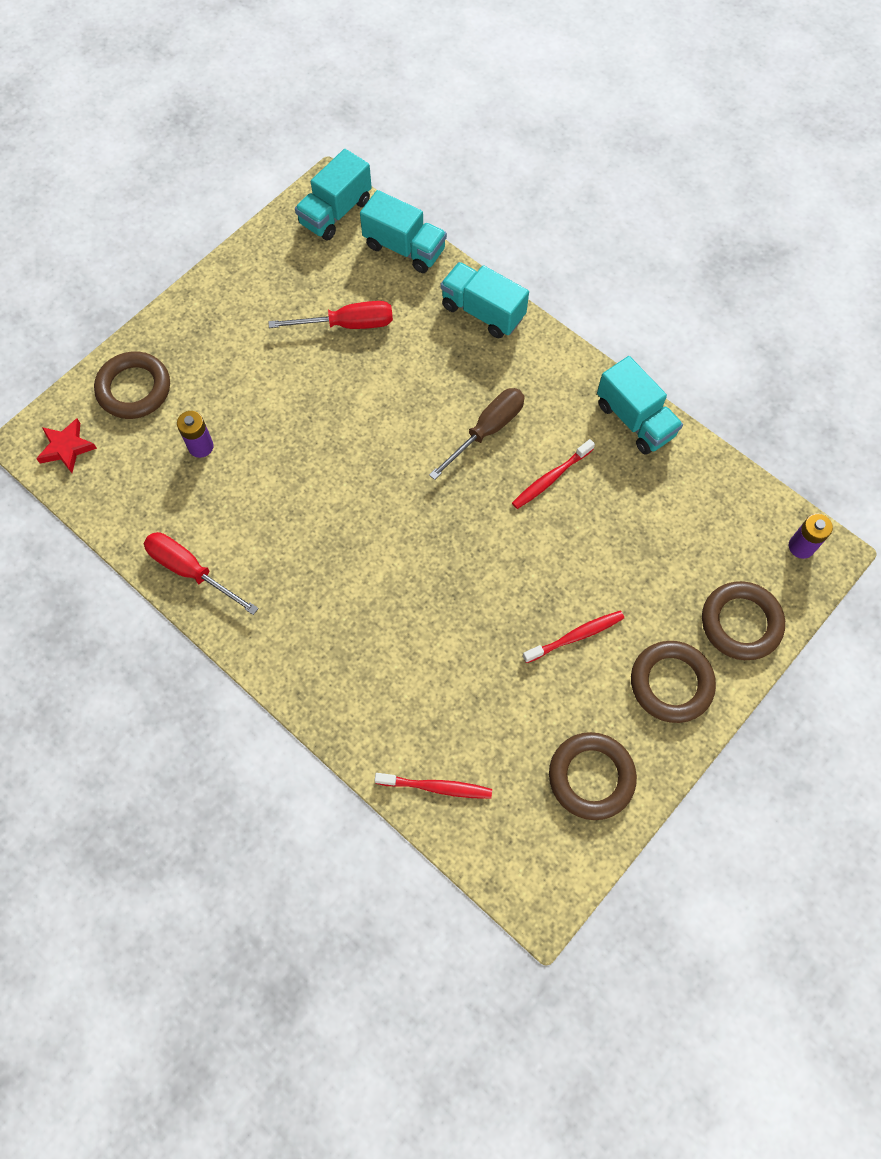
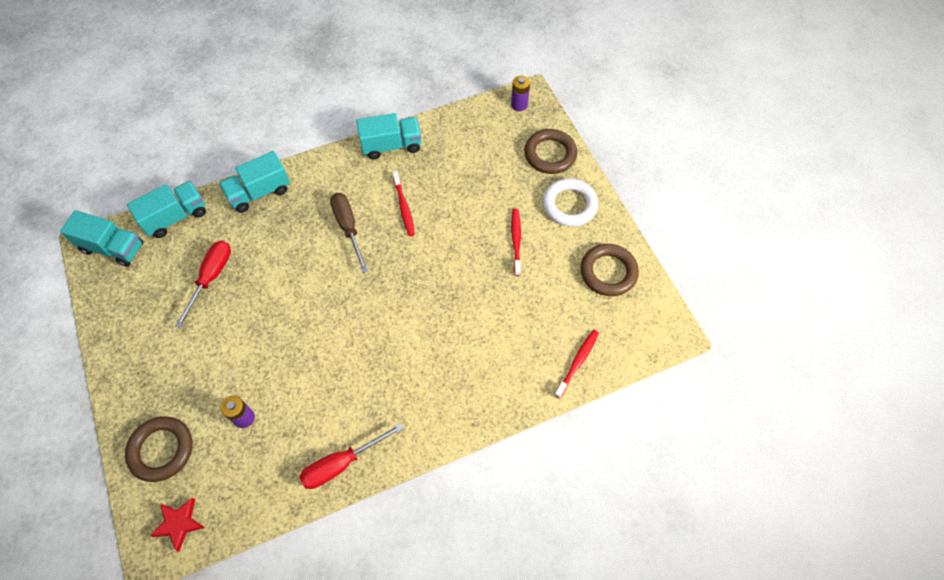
camera: 65 degrees left, 5 degrees down
turquoise truck [295,149,372,241] -> turquoise truck turned 45 degrees counterclockwise [60,210,143,267]
brown ring [631,641,716,723] -> white ring [543,178,598,227]

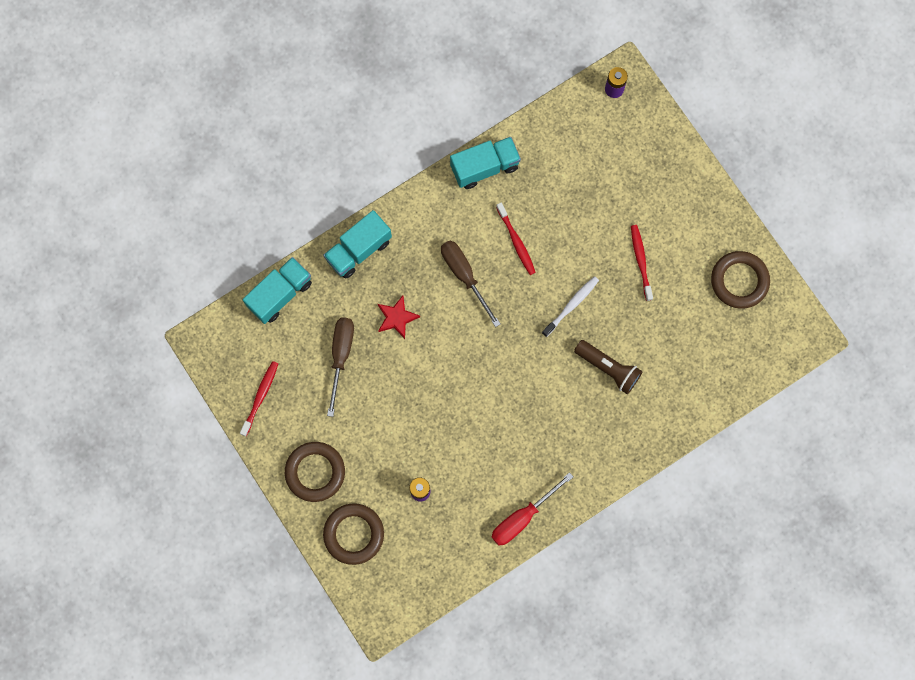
camera: 10 degrees left, 15 degrees up
turquoise truck [60,210,143,267] -> none
red star [150,498,205,552] -> red star moved to [378,296,420,339]
red screwdriver [175,241,231,328] -> brown screwdriver [327,317,354,417]
brown ring [524,129,577,174] -> brown ring moved to [285,442,345,502]
white ring [543,178,598,227] -> none
red toothbrush [554,330,599,399] -> red toothbrush moved to [240,361,278,436]
none -> white toothbrush [542,276,599,337]
none -> brown flashlight [574,340,643,394]

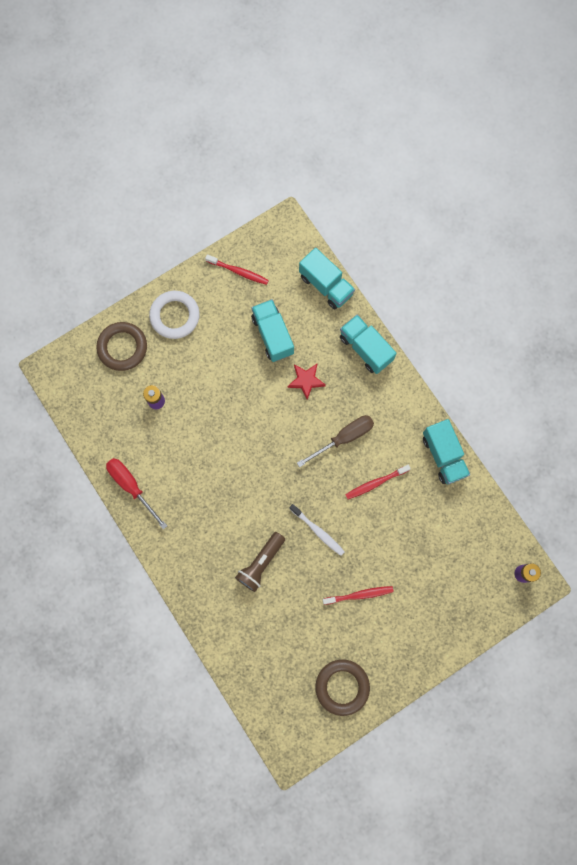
camera: 90 degrees right, 0 degrees up
brown ring [285,442,345,502] -> white ring [149,291,200,339]
brown screwdriver [327,317,354,417] -> turquoise truck [251,299,294,362]

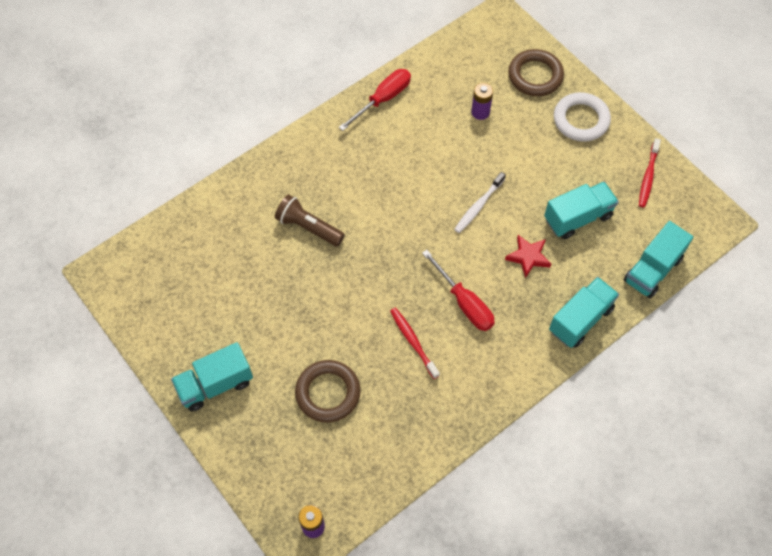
camera: 85 degrees right, 15 degrees down
white toothbrush [289,504,345,556] -> white toothbrush moved to [454,172,506,233]
brown screwdriver [297,415,374,467] -> red screwdriver [422,250,495,331]
brown ring [315,659,370,716] -> brown ring moved to [295,360,361,423]
red toothbrush [323,586,394,605] -> none
turquoise truck [423,419,470,484] -> turquoise truck moved to [171,342,253,412]

